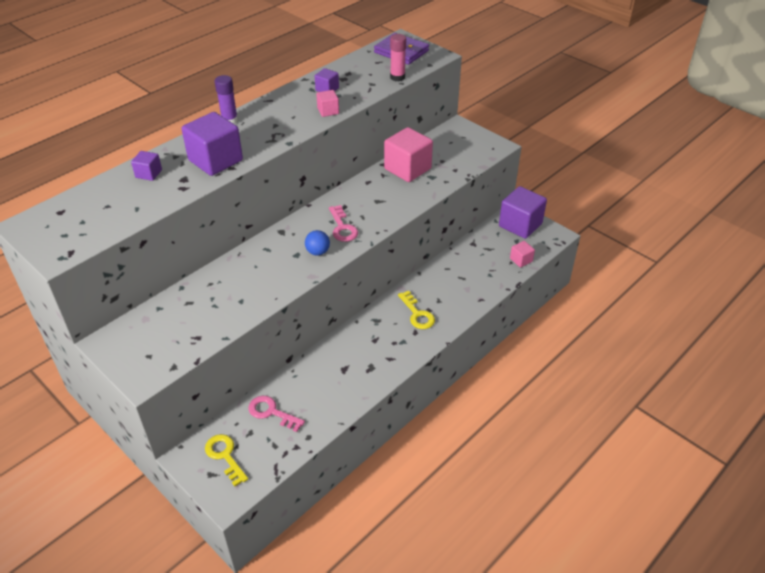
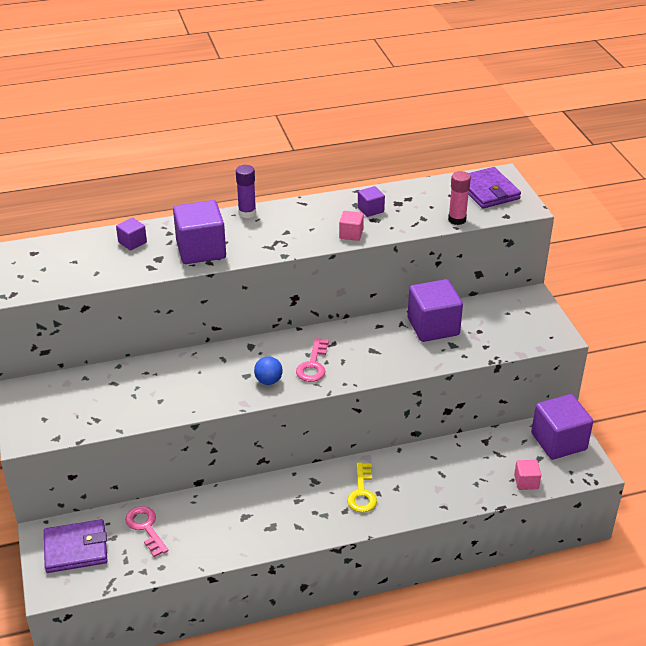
camera: 30 degrees right, 5 degrees down
yellow key [205,434,248,486] -> purple wallet [44,519,108,573]
pink cube [384,127,433,182] -> purple cube [408,279,463,342]

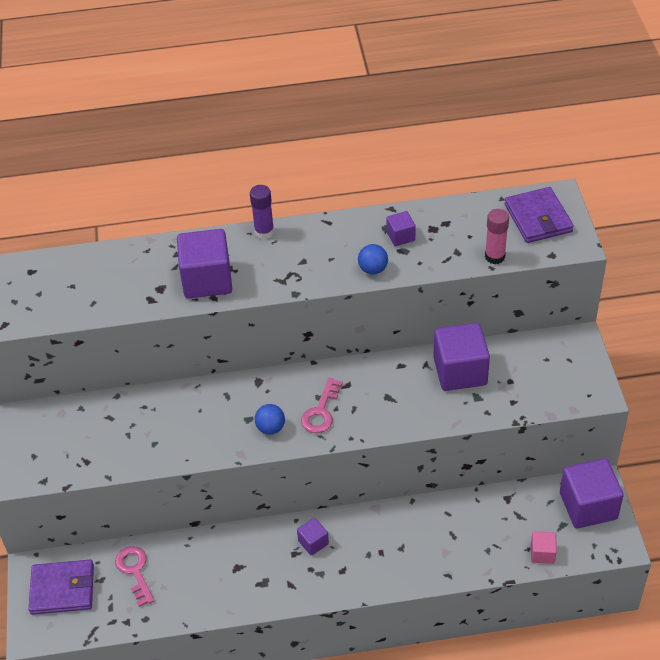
camera: 10 degrees right, 10 degrees up
purple cube [116,218,147,251] -> purple cube moved to [297,518,329,555]
pink cube [339,211,364,241] -> blue ball [358,244,388,275]
yellow key [347,462,377,513] -> none

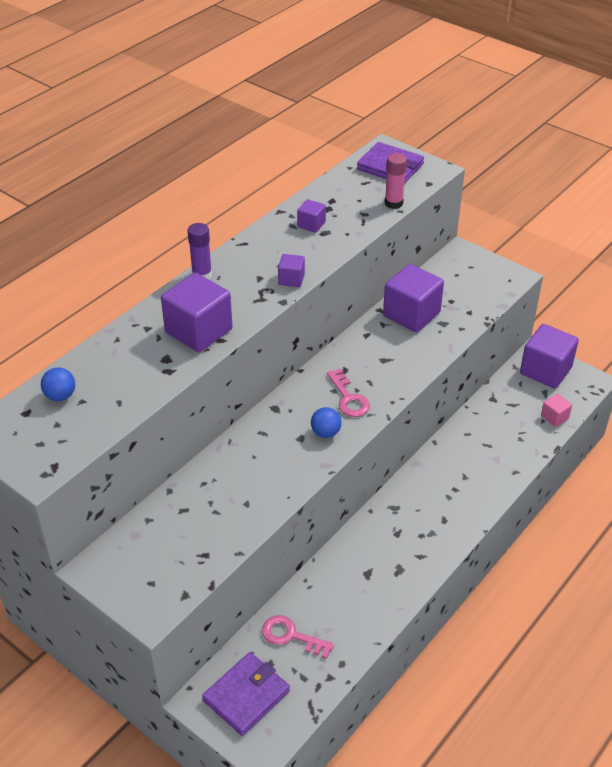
camera: 45 degrees left, 5 degrees down
purple cube [297,518,329,555] -> purple cube moved to [278,254,305,287]
blue ball [358,244,388,275] -> blue ball moved to [41,367,75,401]

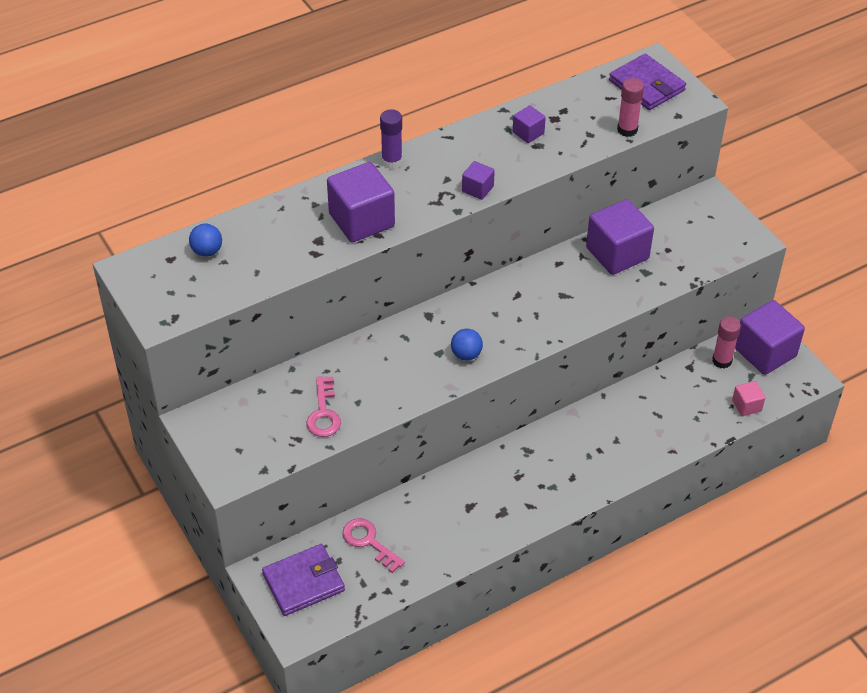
camera: 20 degrees right, 5 degrees up
pink key [327,369,370,417] -> pink key moved to [306,376,341,437]
none -> pink glue stick [712,316,741,369]

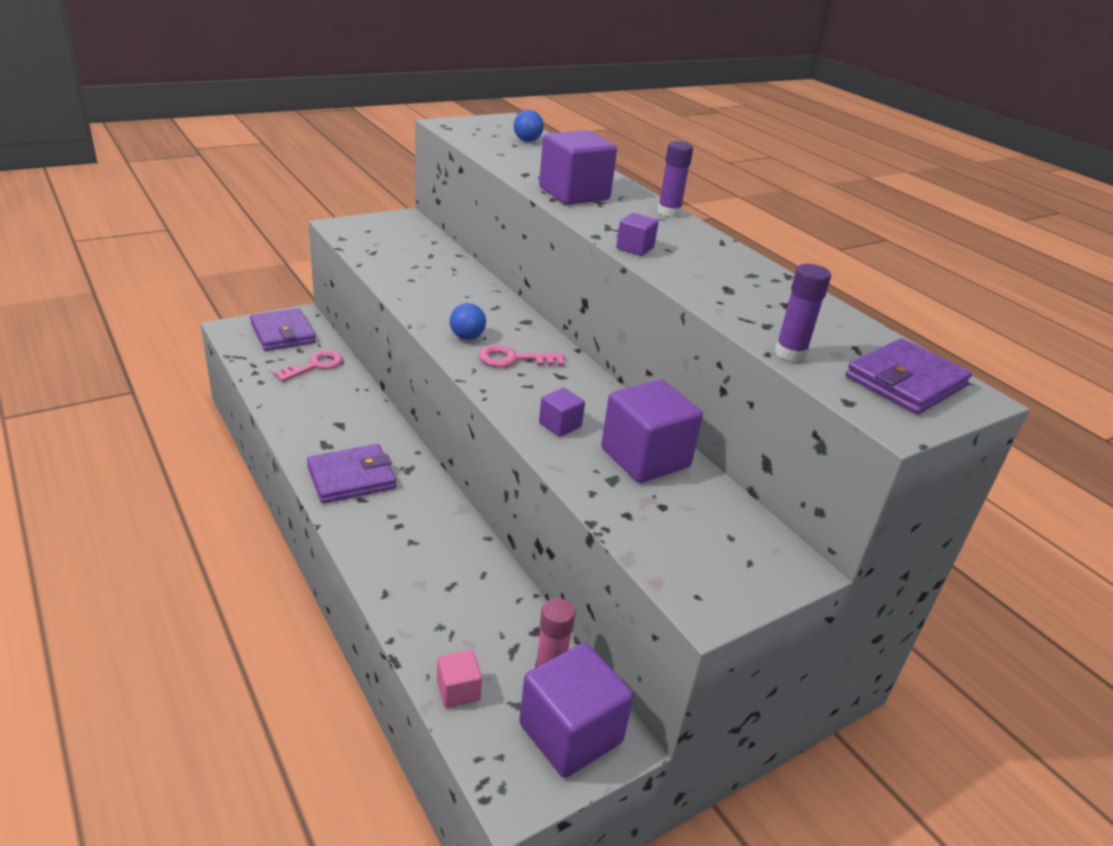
camera: 85 degrees right, 15 degrees down
pink key [306,376,341,437] -> pink key moved to [478,345,565,367]
purple cube [513,105,546,143] -> purple cube moved to [539,388,585,437]
pink glue stick [617,78,644,137] -> purple glue stick [775,264,831,362]
none -> purple wallet [307,444,396,503]

